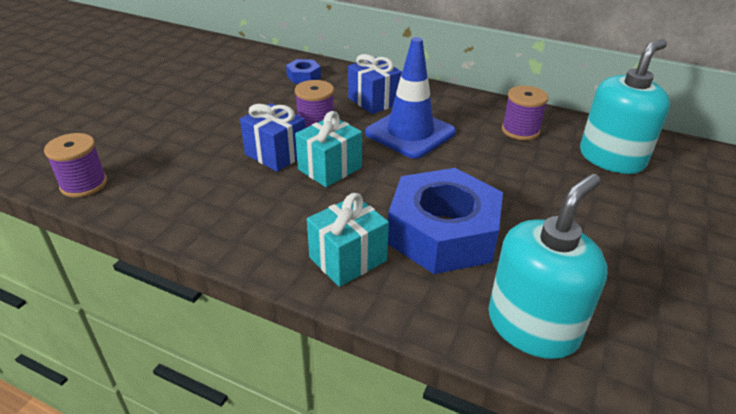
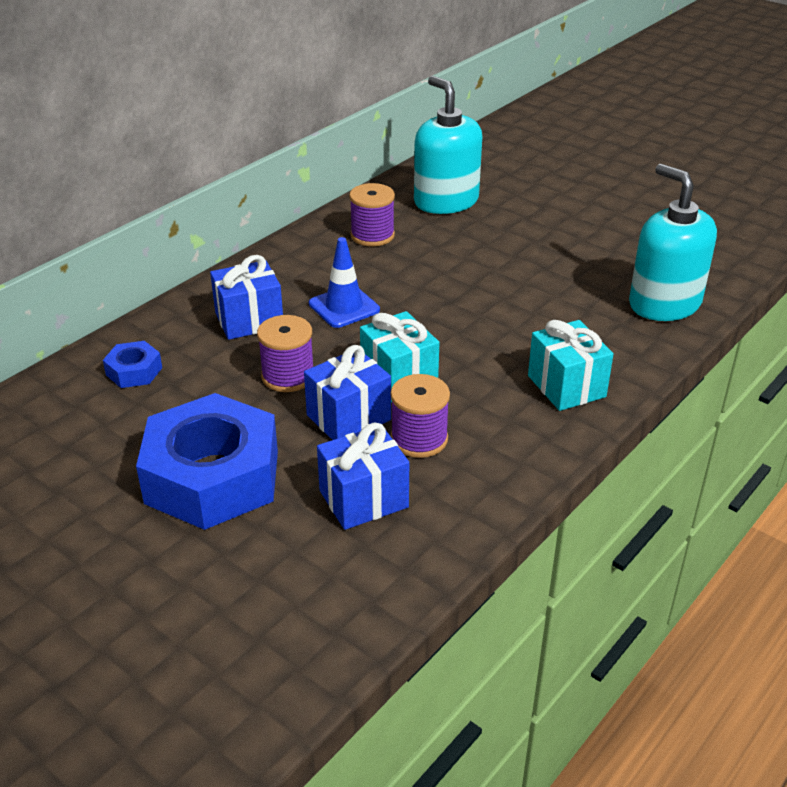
camera: 75 degrees left, 0 degrees up
purple spool [44,133,107,198] -> purple spool moved to [390,374,450,458]
blue traffic cone [365,37,456,159] -> blue traffic cone [309,237,380,328], size x0.63
blue nut [388,168,503,274] -> blue nut moved to [136,393,278,530]
none -> blue gift [317,423,409,530]

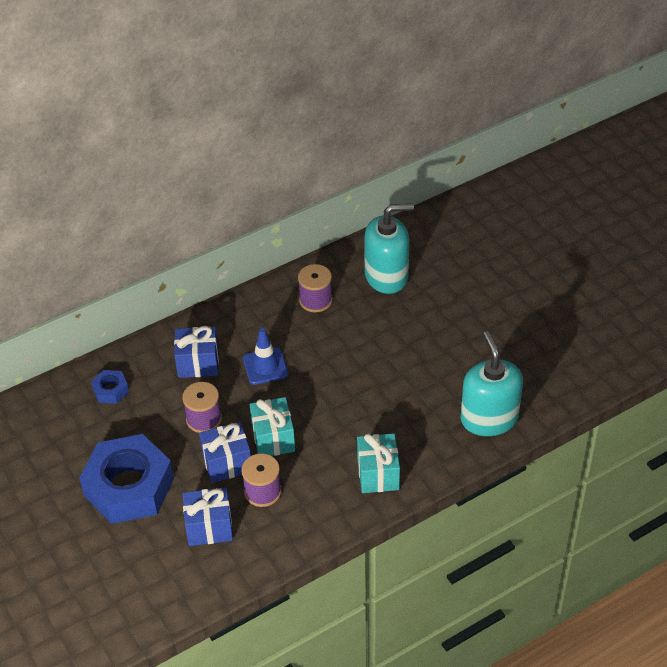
camera: 20 degrees right, 10 degrees up
turquoise soap dispenser [414,76,482,214] -> turquoise soap dispenser turned 90 degrees clockwise [364,203,414,294]

